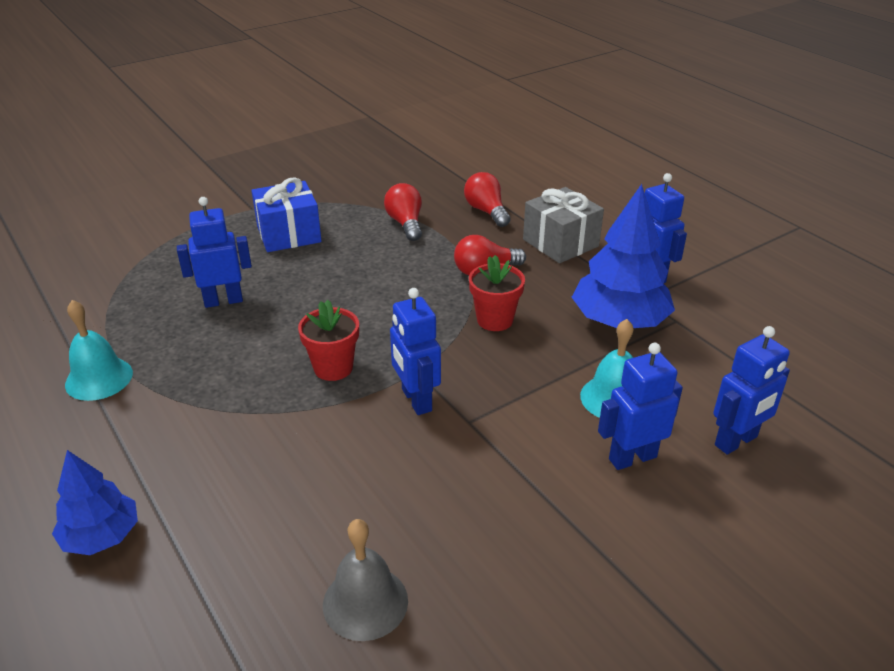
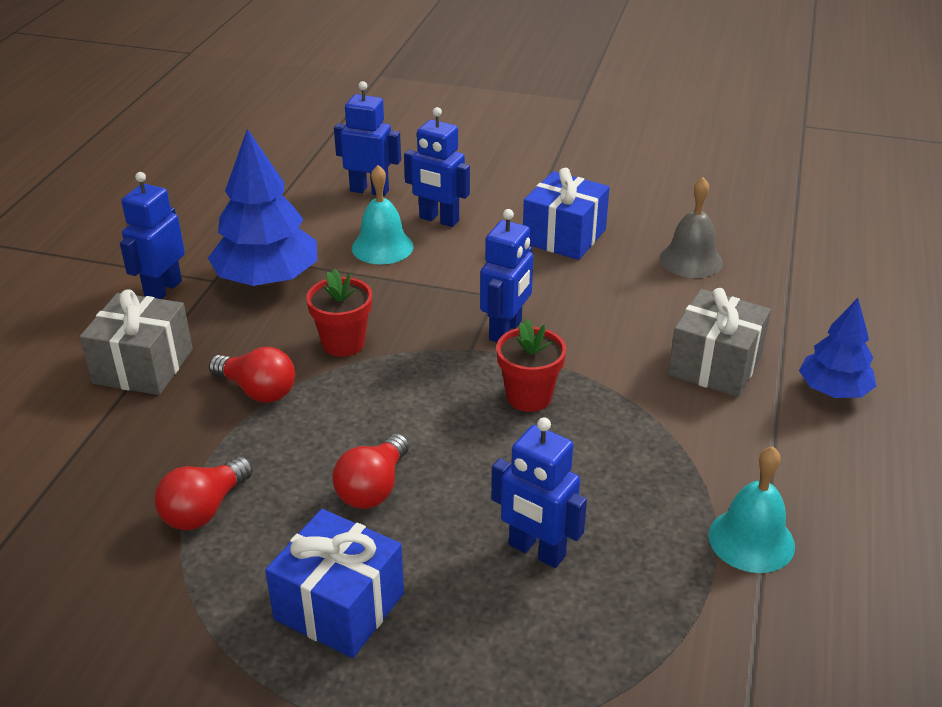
camera: 130 degrees left, 0 degrees up
red light bulb [464,172,511,227] -> red light bulb moved to [332,433,409,509]
none -> blue gift [523,168,610,260]
none -> grey gift [668,288,771,397]

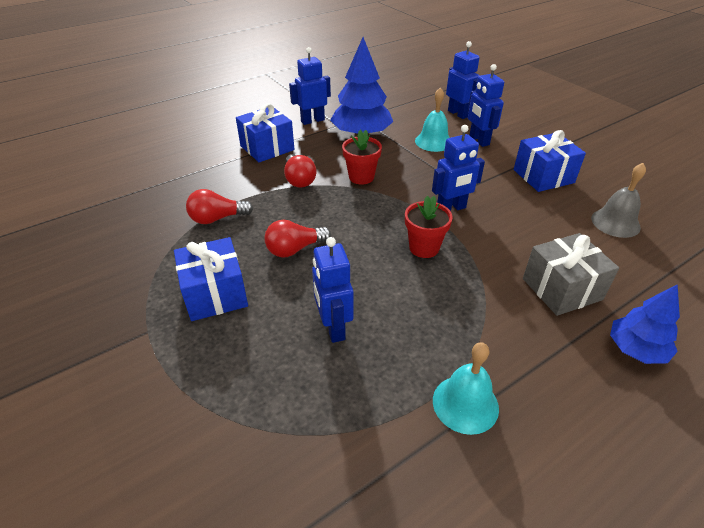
camera: 40 degrees right, 5 degrees up
grey gift [80,289,193,395] -> blue gift [236,103,294,162]

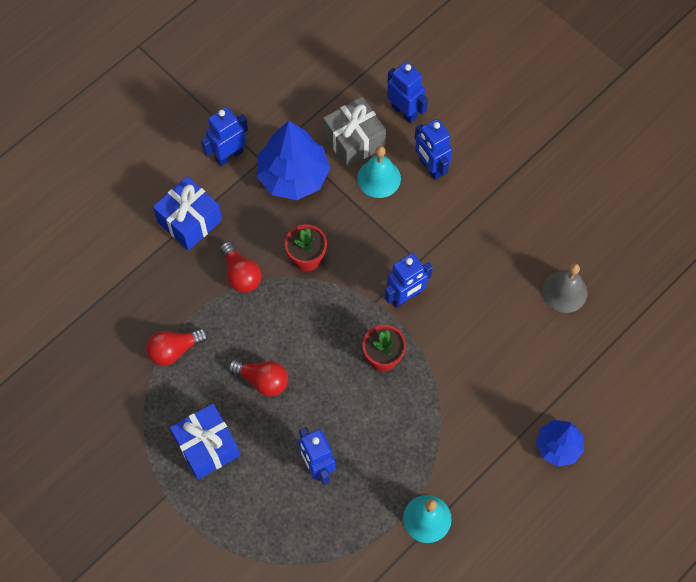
camera: 10 degrees left, 25 degrees up
red light bulb [264,220,331,258] -> red light bulb turned 120 degrees counterclockwise [228,359,288,397]
blue gift [514,130,586,192] -> none
grey gift [523,233,619,316] -> grey gift moved to [323,97,386,168]

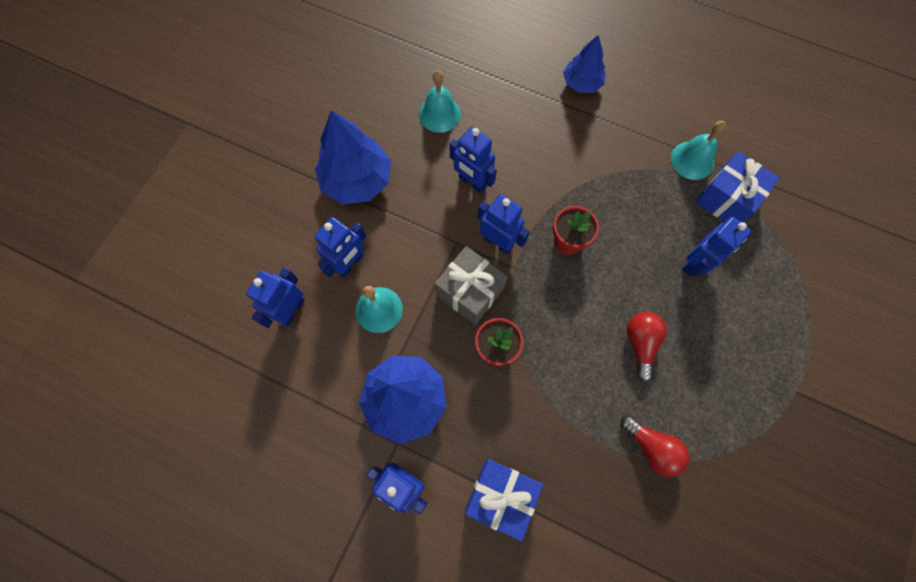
camera: 110 degrees left, 5 degrees up
blue gift [170,404,240,480] -> blue gift moved to [696,151,780,222]
red light bulb [220,241,261,293] -> none
grey gift [323,97,386,168] -> grey gift moved to [435,246,508,325]
grey bell [542,263,588,313] -> turquoise bell [419,70,461,133]
none -> blue tree [315,110,391,204]
none -> blue robot [449,127,497,194]

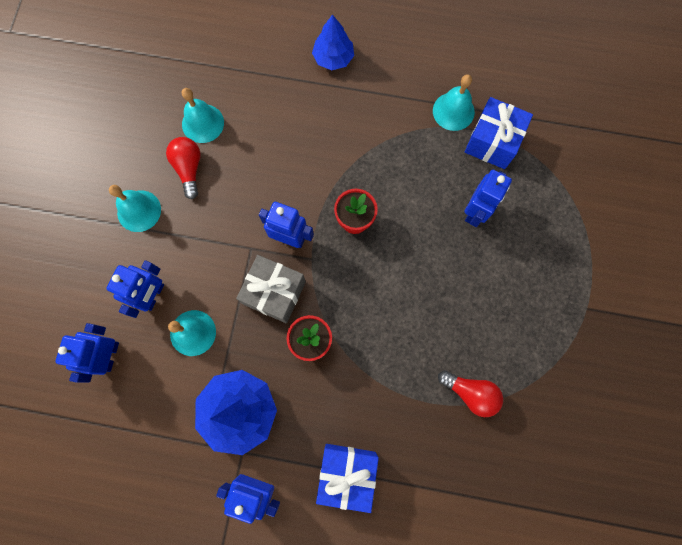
camera: 15 degrees left, 5 degrees up
blue tree [315,110,391,204] -> turquoise bell [109,185,161,232]
blue robot [449,127,497,194] -> none
red light bulb [627,312,666,383] -> red light bulb moved to [166,137,201,199]

